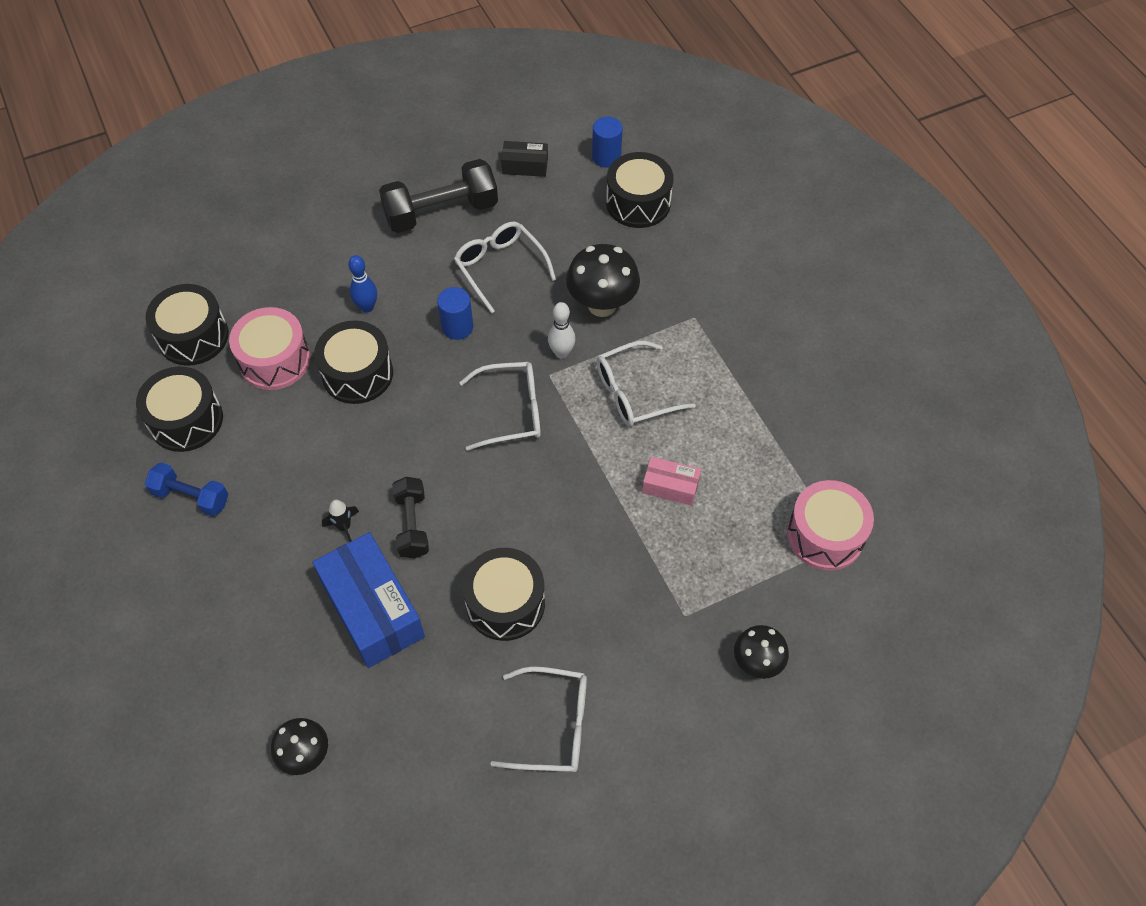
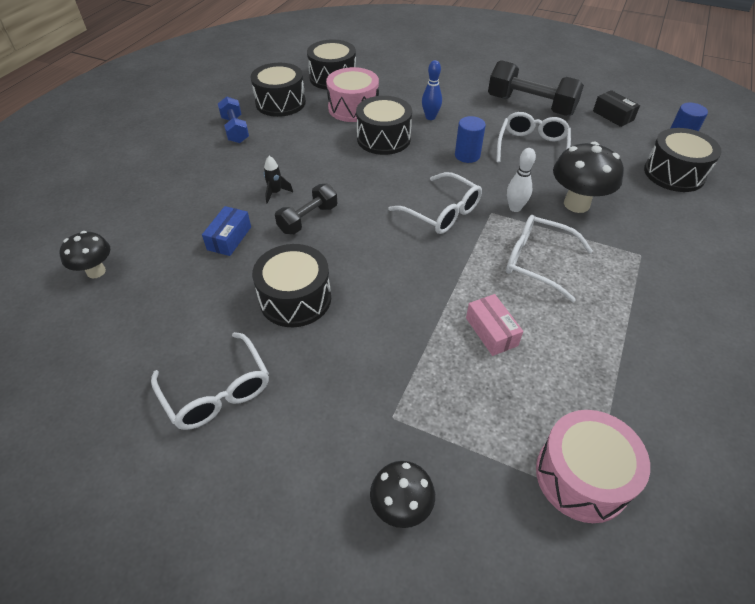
camera: 50 degrees right, 10 degrees down
blue box [312,532,425,668] -> blue box [202,206,251,256], size x0.51

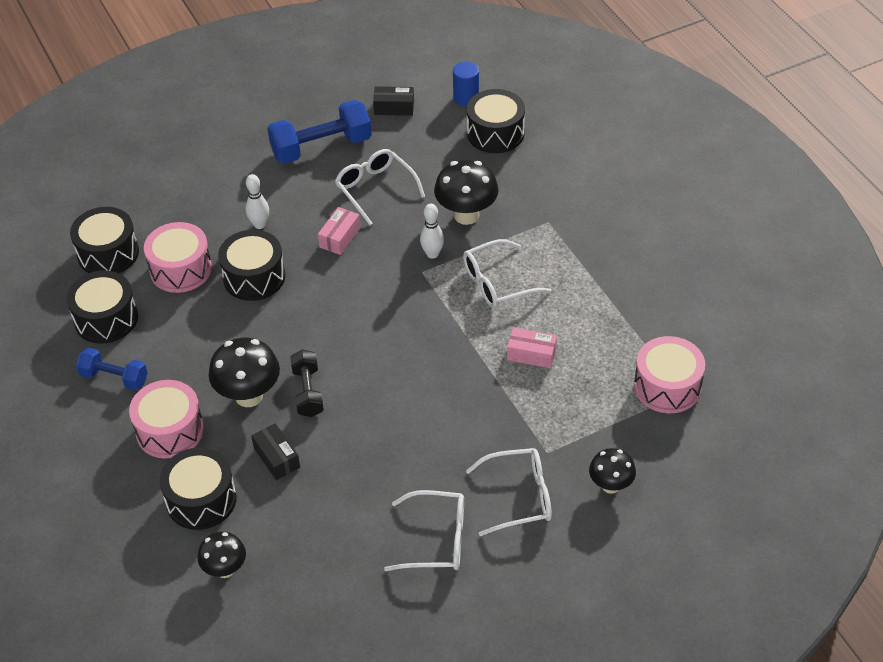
camera: 50 degrees left, 0 degrees up
blue box [202,206,251,256] -> black box [251,423,300,480]
black drum [252,244,331,327] -> black drum moved to [159,447,237,530]
black rocket [264,156,293,204] -> black mushroom [209,338,280,407]
white glasses [388,172,482,234] -> white glasses moved to [466,448,552,536]
blue bowling pin [422,60,442,120] -> white bowling pin [246,174,269,229]
blue cylinder [455,116,486,163] -> pink box [318,207,361,255]
black dumbbell [488,60,584,116] -> blue dumbbell [267,100,372,164]
none -> pink drum [129,380,204,459]

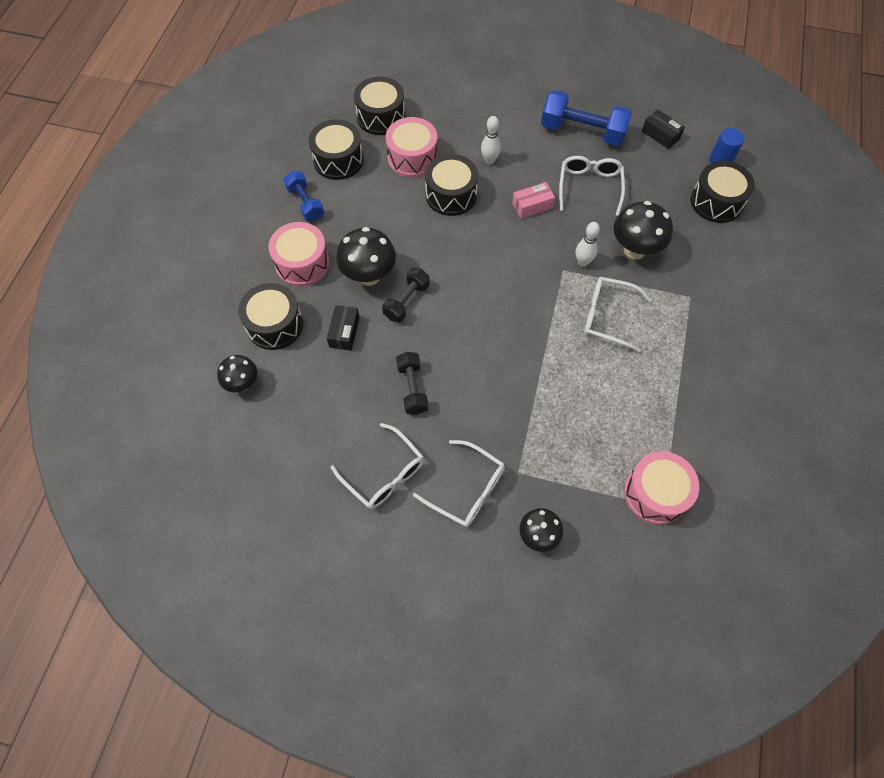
camera: 40 degrees right, 15 degrees up
pink box [507,328,557,368] -> none
none -> black dumbbell [396,352,428,415]

